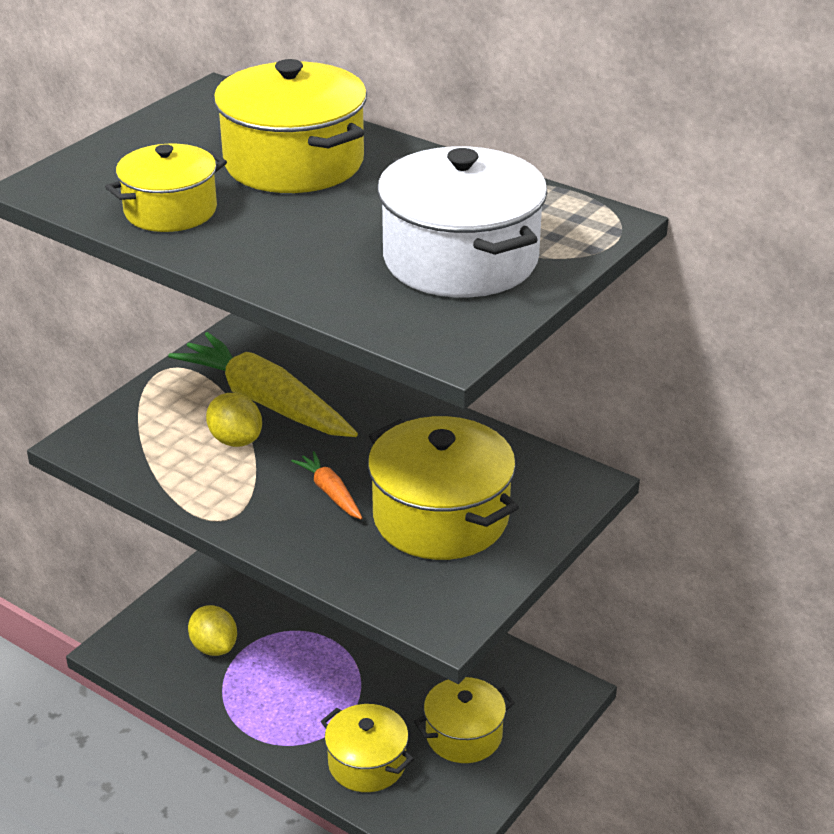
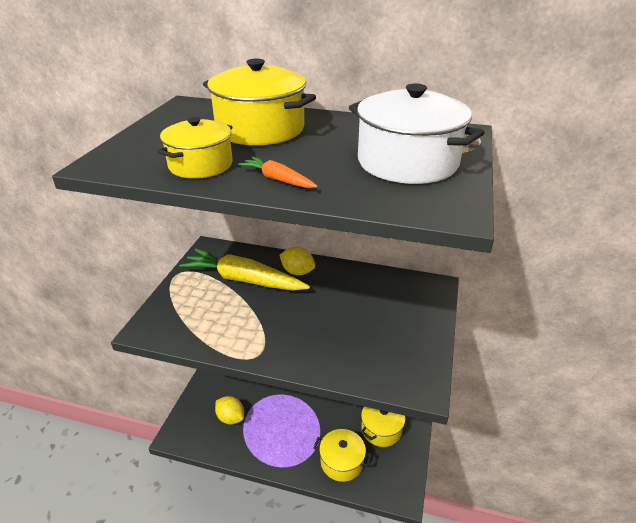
camera: 20 degrees left, 0 degrees up
yellow lemon [206,393,262,447] -> yellow lemon moved to [280,247,315,275]
orange carrot [291,451,363,520] -> orange carrot moved to [238,157,318,188]
yellow pot [368,416,519,560] -> none

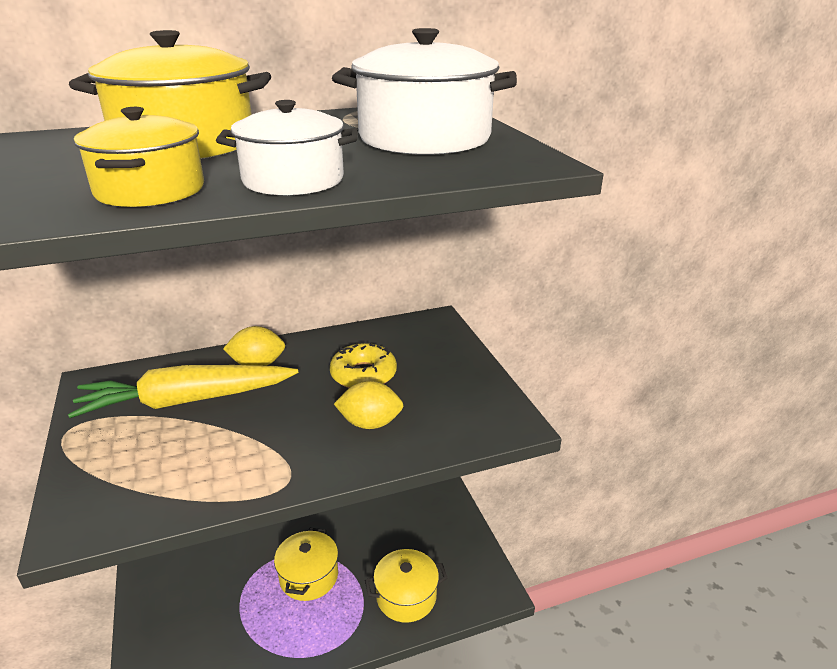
camera: 35 degrees left, 5 degrees down
yellow lemon [215,396,244,425] -> yellow lemon moved to [334,381,403,429]
orange carrot [238,157,318,188] -> white pot [216,100,358,195]
yellow pot [361,407,405,447] -> yellow pot moved to [274,528,338,601]
none -> yellow donut [330,343,397,388]

